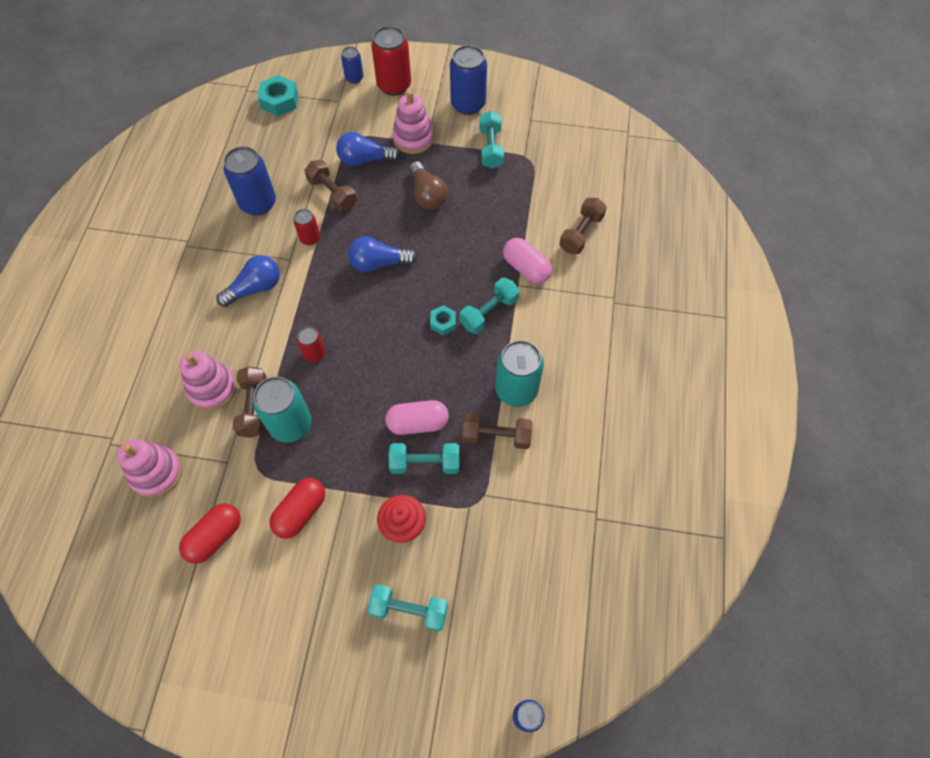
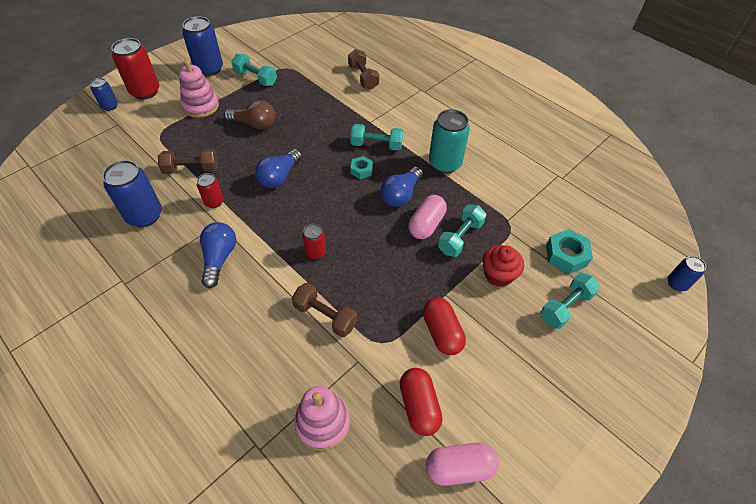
camera: 55 degrees left, 10 degrees down
pink stacking toy [180,351,237,410] -> none
turquoise can [253,376,312,443] -> none
turquoise nut [258,75,298,116] -> turquoise nut moved to [546,229,593,274]
blue light bulb [336,132,401,166] -> blue light bulb moved to [381,167,423,207]
turquoise dumbbell [460,278,520,334] -> turquoise dumbbell turned 75 degrees counterclockwise [350,124,403,151]
brown dumbbell [462,413,533,449] -> none
pink capsule [503,238,552,284] -> pink capsule moved to [426,443,499,486]

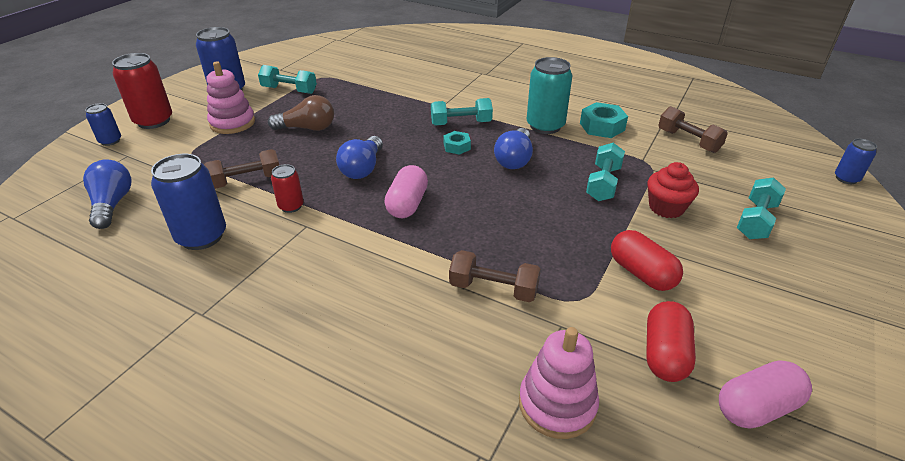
camera: 15 degrees left, 15 degrees down
blue light bulb [200,222,236,288] -> blue light bulb moved to [83,159,131,229]
red can [302,224,326,259] -> none
brown dumbbell [348,49,379,90] -> brown dumbbell moved to [658,106,728,153]
red capsule [400,368,443,436] -> red capsule turned 45 degrees clockwise [646,301,696,382]
pink capsule [408,195,447,239] -> pink capsule moved to [384,165,428,218]
turquoise nut [546,229,593,274] -> turquoise nut moved to [580,102,628,138]

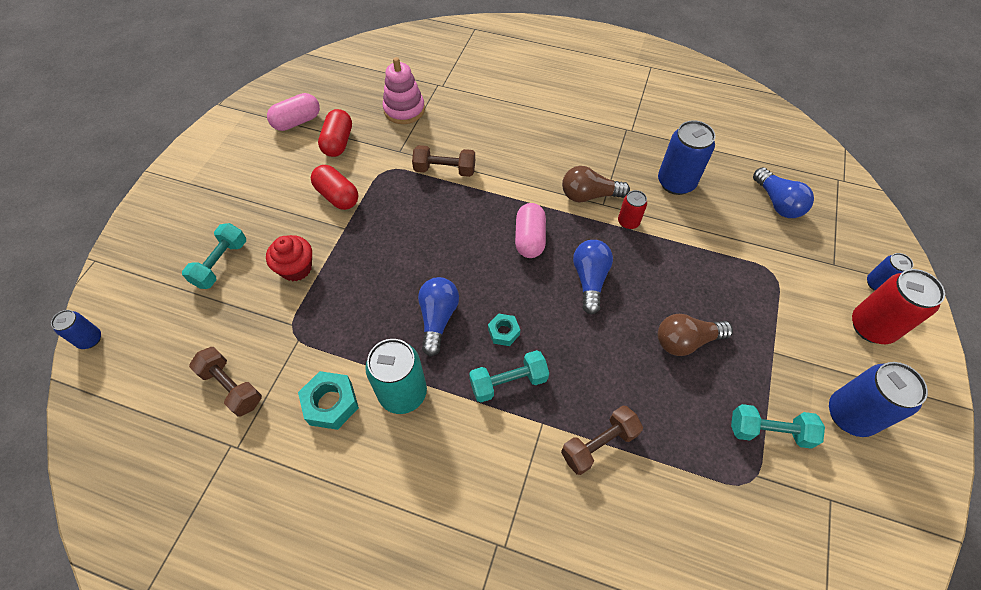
camera: 170 degrees right, 20 degrees up
brown dumbbell [204,149,279,189] -> brown dumbbell moved to [561,406,643,475]
pink stacking toy [206,61,255,134] -> none
turquoise dumbbell [586,143,625,201] -> none
none -> brown light bulb [562,166,630,203]

